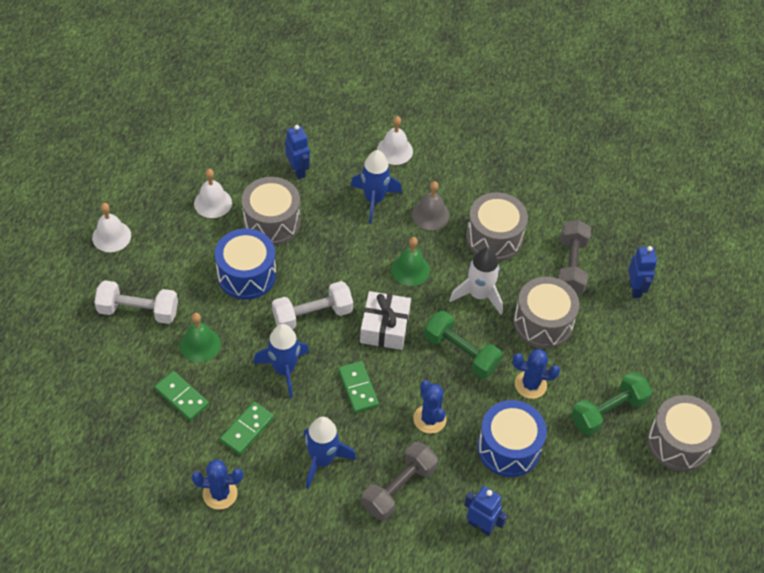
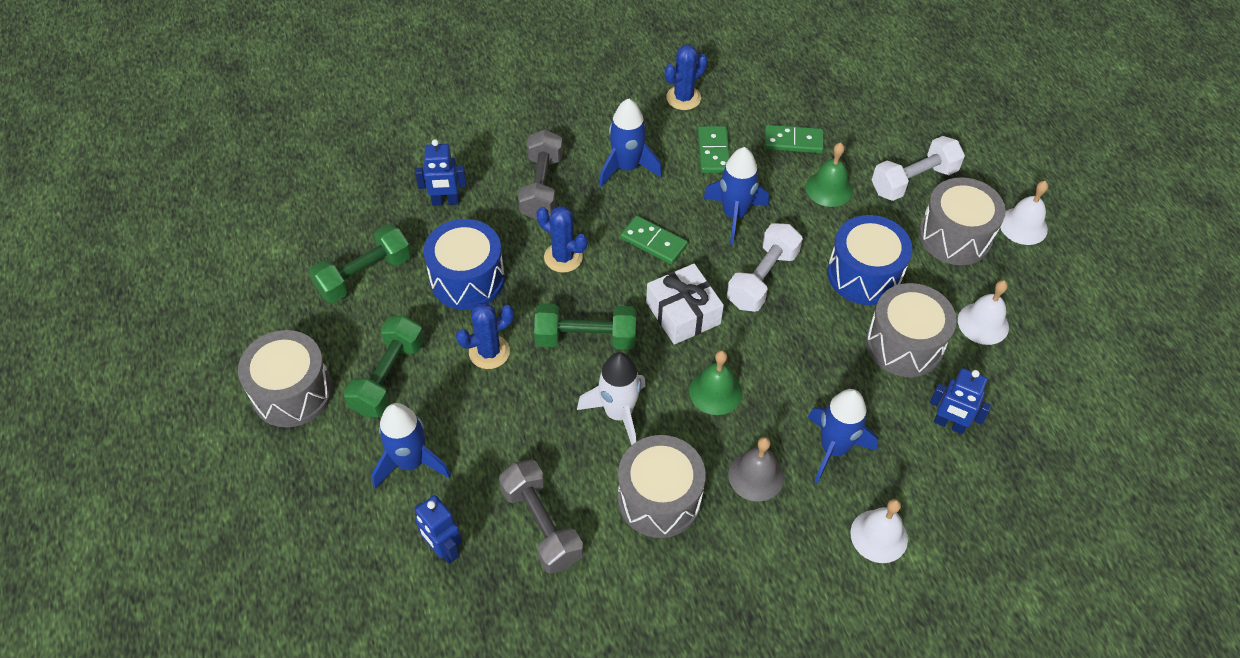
camera: 145 degrees right, 0 degrees up
grey drum [514,277,579,349] -> grey drum moved to [919,177,1006,265]
none -> green dumbbell [309,224,411,303]
none -> blue rocket [372,403,451,488]

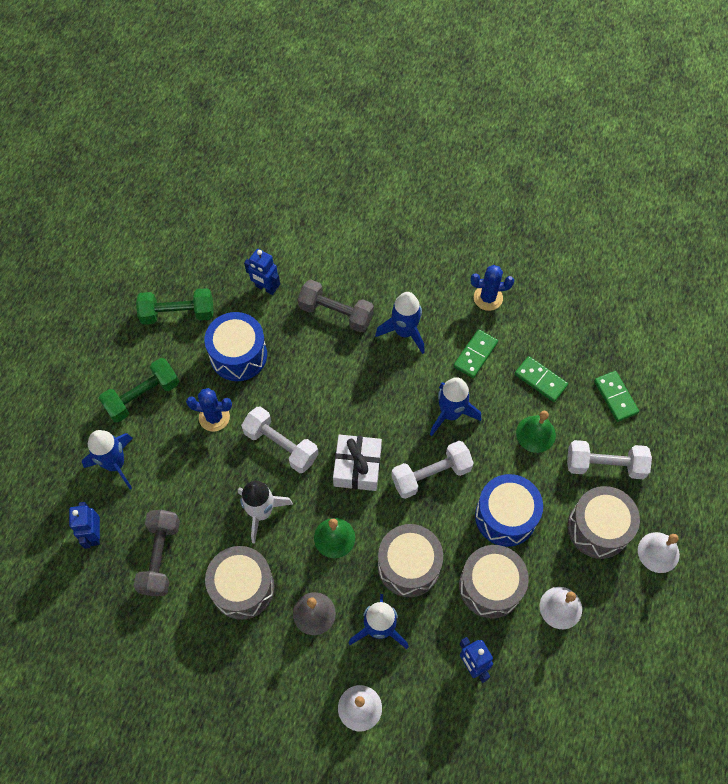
camera: 35 degrees right, 10 degrees up
grey drum [238,330,333,427] -> grey drum moved to [378,524,443,597]
grey dumbbell [518,129,563,220] -> grey dumbbell turned 75 degrees clockwise [298,280,374,333]
green dumbbell [534,303,636,350] -> white dumbbell [241,406,318,473]
blue cactus [537,206,587,273] -> none
green domino [620,216,688,265] -> green domino moved to [594,371,639,422]

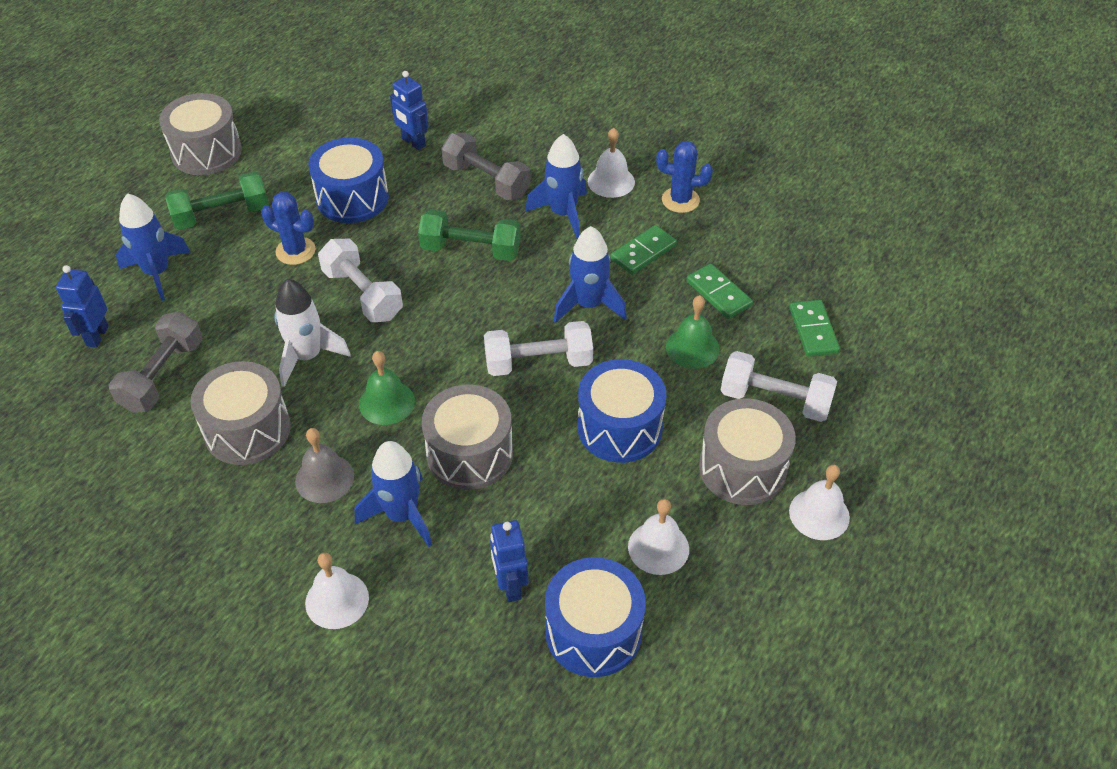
camera: 15 degrees right, 15 degrees down
green dumbbell [136,288,214,325] -> green dumbbell moved to [418,209,521,261]
white gift [333,434,382,491] -> none
grey drum [459,545,529,619] -> grey drum moved to [159,93,242,175]
none -> blue drum [545,557,646,677]
none -> white bell [588,128,635,198]

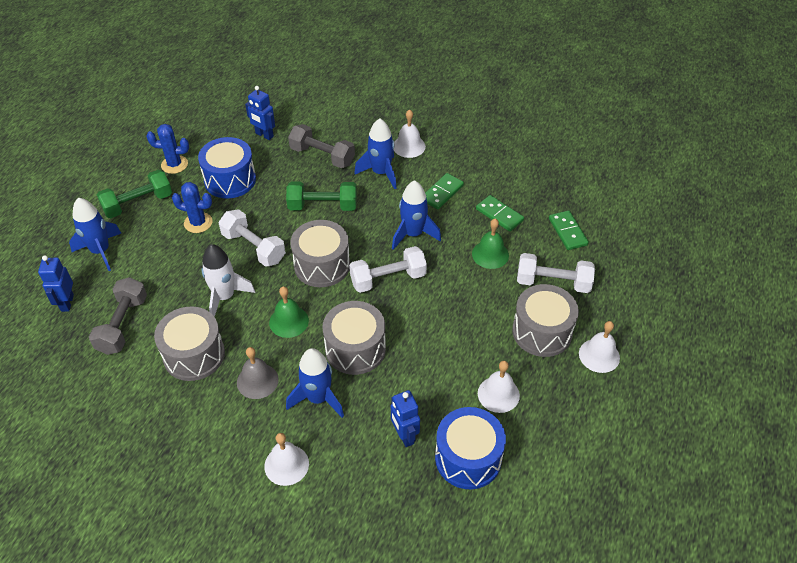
camera: 10 degrees left, 0 degrees up
grey drum [159,93,242,175] -> grey drum moved to [290,220,350,287]
blue drum [578,359,666,463] -> none
blue cactus [656,141,713,213] -> blue cactus moved to [146,124,189,174]

